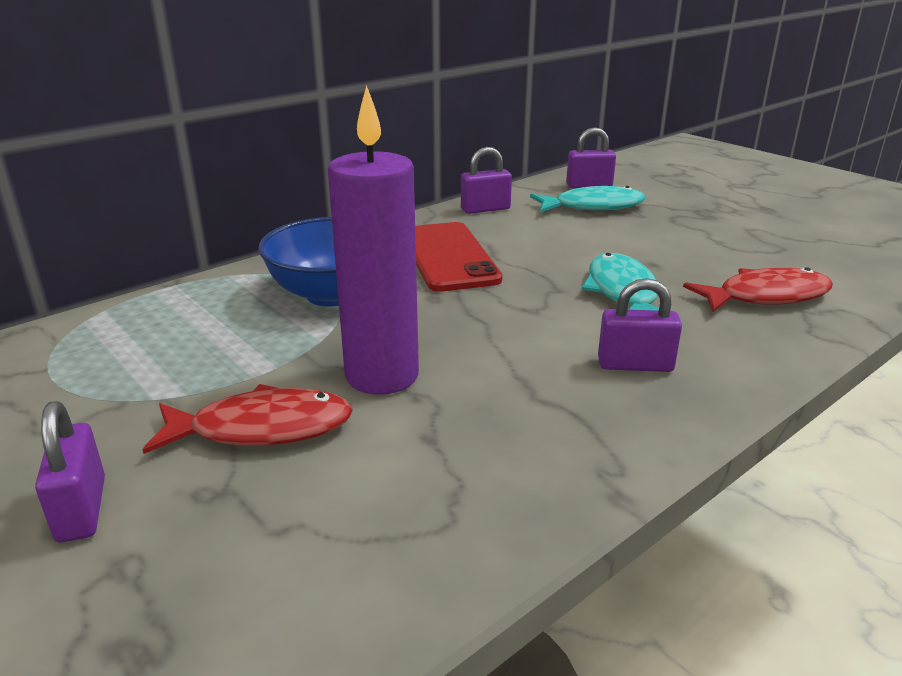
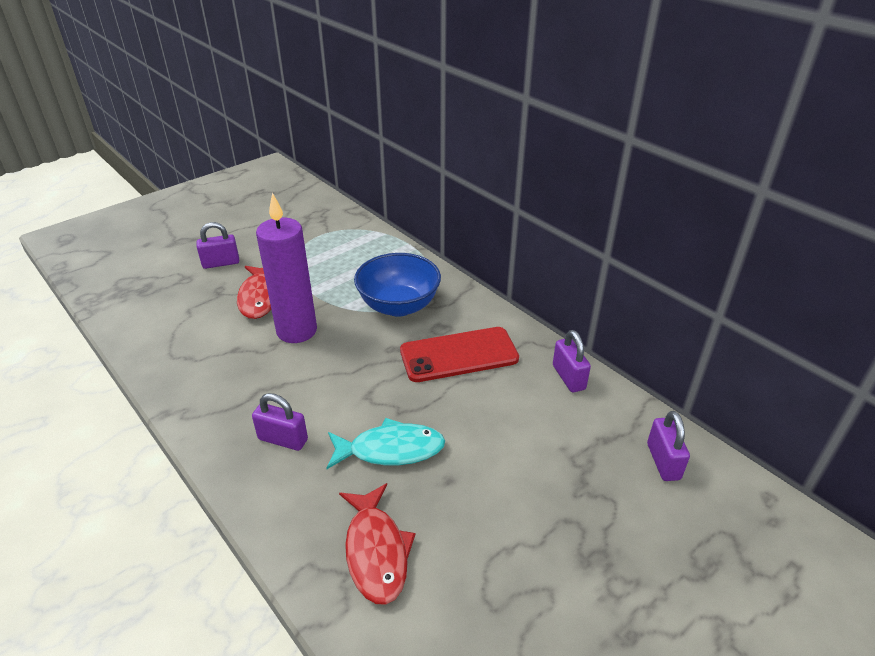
camera: 90 degrees right, 10 degrees up
turquoise fish [530,186,646,212] -> none
purple padlock [598,278,682,372] -> purple padlock turned 75 degrees counterclockwise [252,393,308,451]

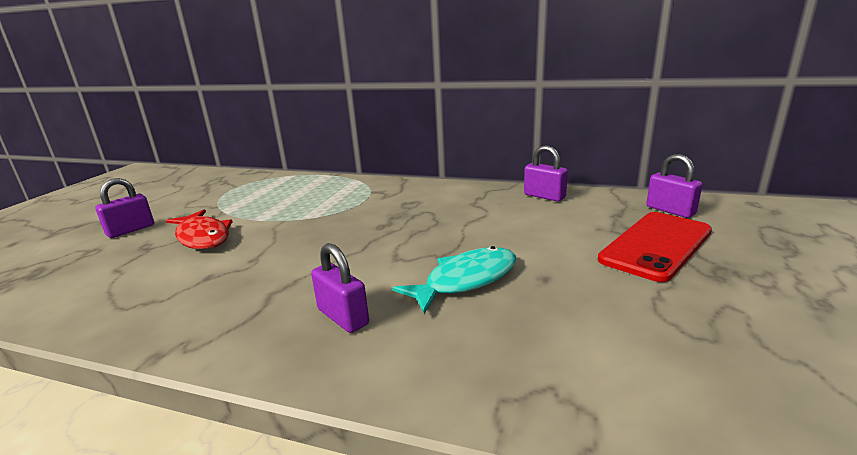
camera: 30 degrees left, 15 degrees down
purple padlock [252,393,308,451] -> purple padlock turned 60 degrees clockwise [311,243,369,333]
purple candle [256,193,317,343] -> none
red fish [339,483,416,605] -> none
blue bowl [354,253,441,317] -> none
red phone [400,327,519,382] -> red phone moved to [598,212,712,282]

